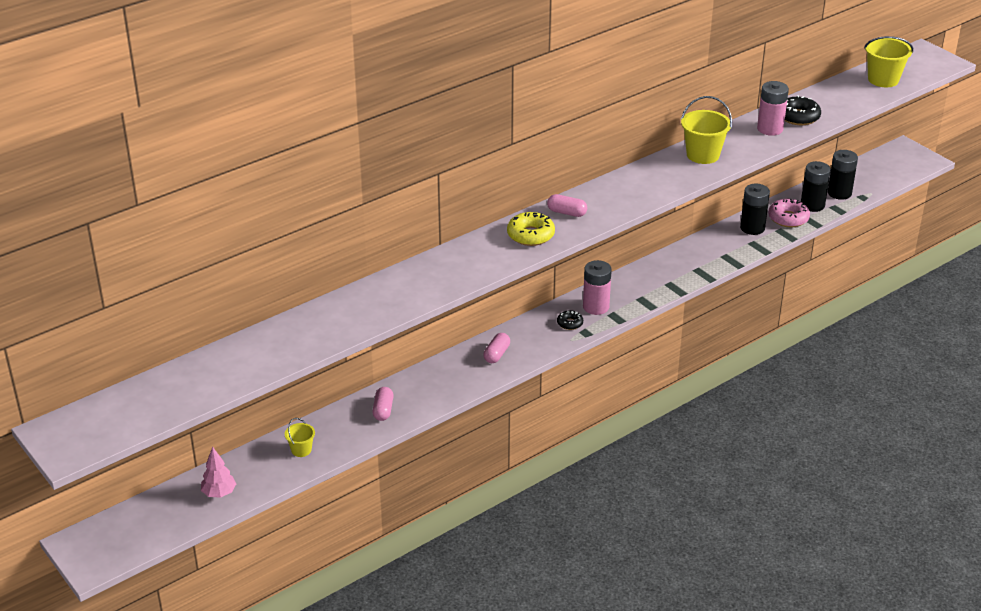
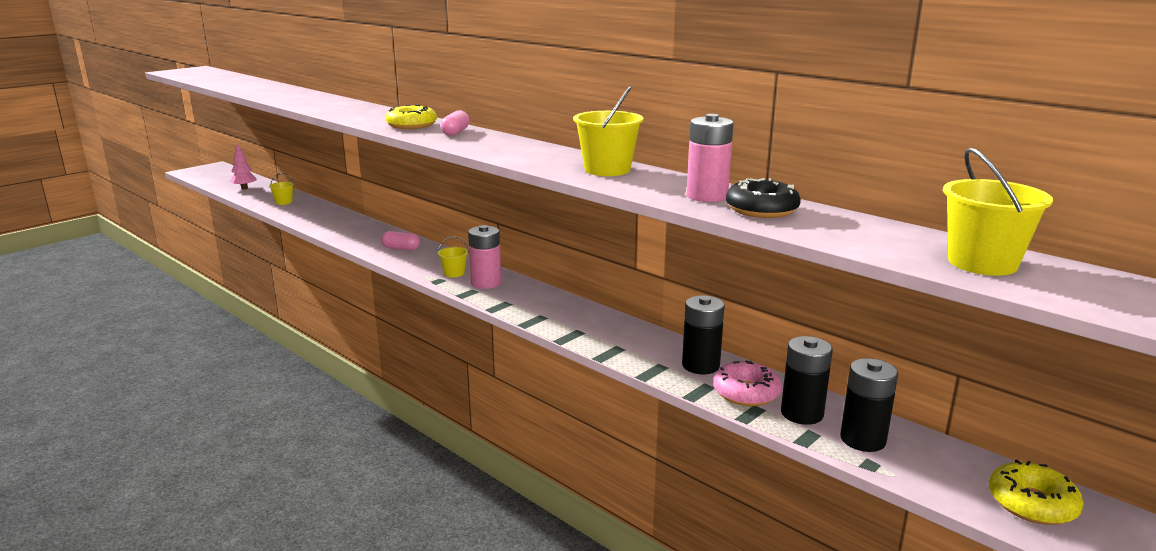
camera: 80 degrees right, 15 degrees down
pink capsule [372,387,393,421] -> none
black donut [557,310,583,330] -> yellow bucket [437,236,469,277]
none -> yellow donut [989,460,1084,525]

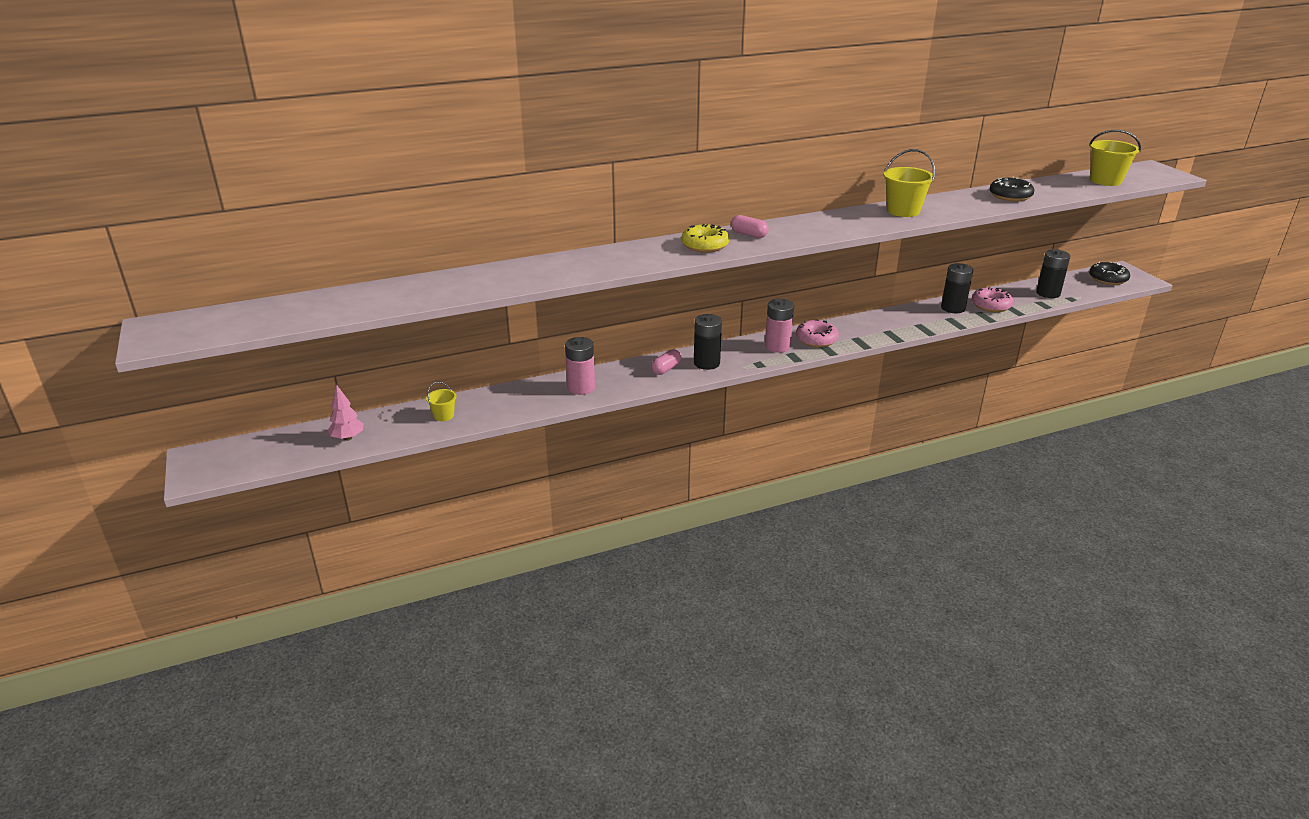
camera: 65 degrees left, 10 degrees up
yellow bucket [437,236,469,277] -> none
pink battery [687,114,734,202] -> pink battery moved to [565,337,595,395]
black battery [781,336,833,425] -> black battery moved to [694,314,722,370]
yellow donut [989,460,1084,525] -> black donut [1089,262,1130,285]
none -> pink donut [796,319,839,347]

